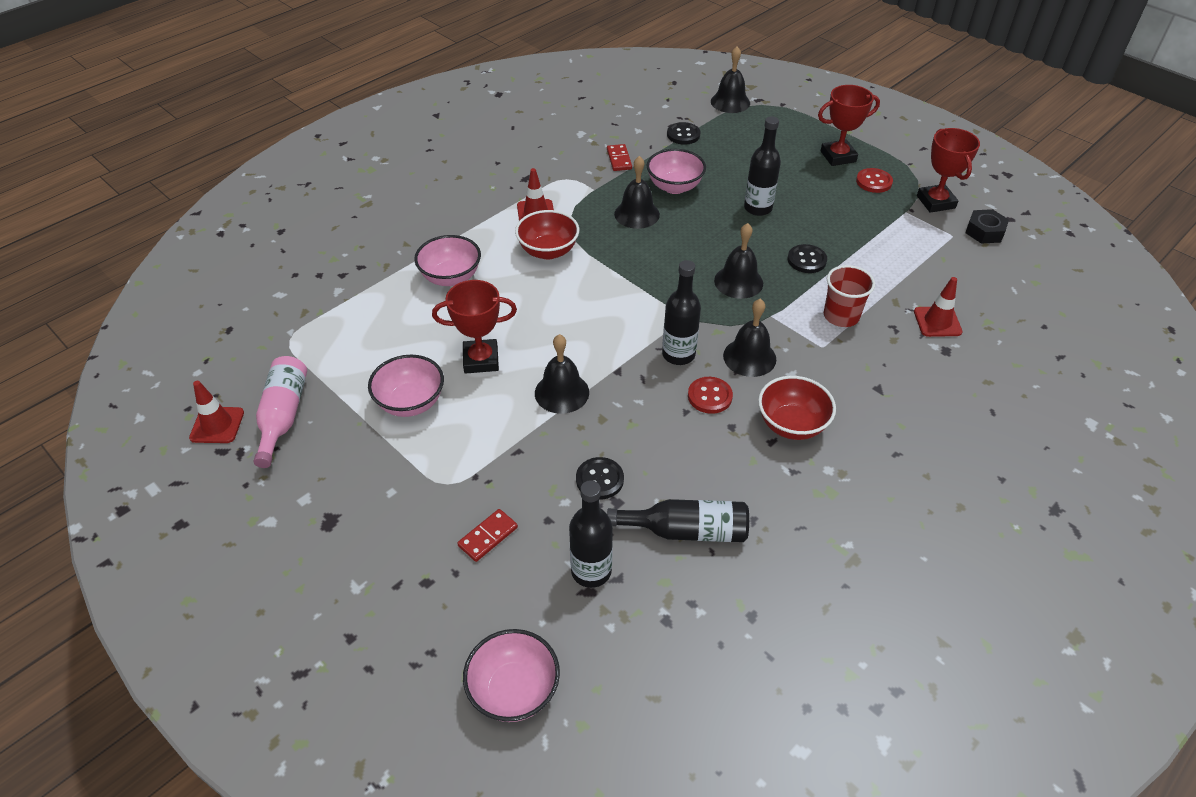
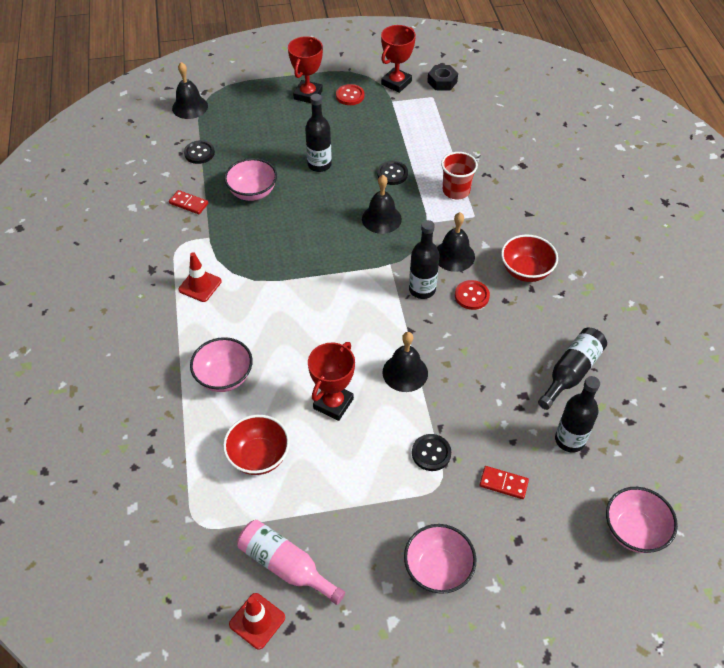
camera: 55 degrees left, 5 degrees up
pink bowl [368,355,444,417] -> pink bowl moved to [404,524,477,594]
red domino [457,509,518,562] -> red domino turned 60 degrees counterclockwise [479,466,529,499]
red bowl [515,210,579,259] -> red bowl moved to [223,415,290,475]
black button [576,457,624,499] -> black button moved to [412,434,451,471]
black bell [614,156,660,229] -> none
red traffic cone [914,277,962,337] -> none
red trophy [917,128,980,213] -> red trophy turned 75 degrees counterclockwise [381,25,416,93]

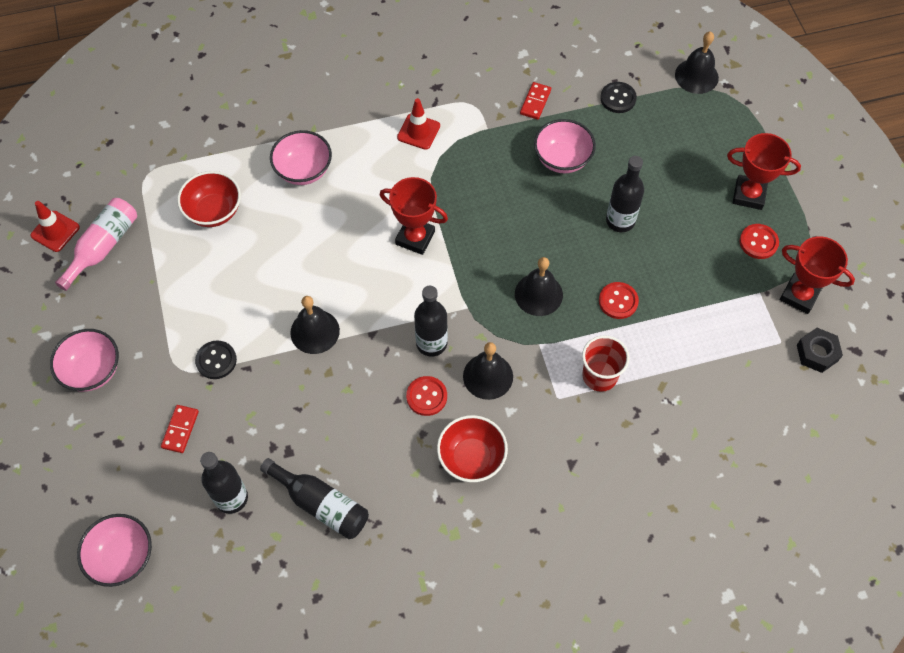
camera: 85 degrees right, 10 degrees up
red trophy [308,342,355,421] -> red trophy moved to [380,177,448,255]
black button [377,161,408,185] -> red button [599,282,639,319]

